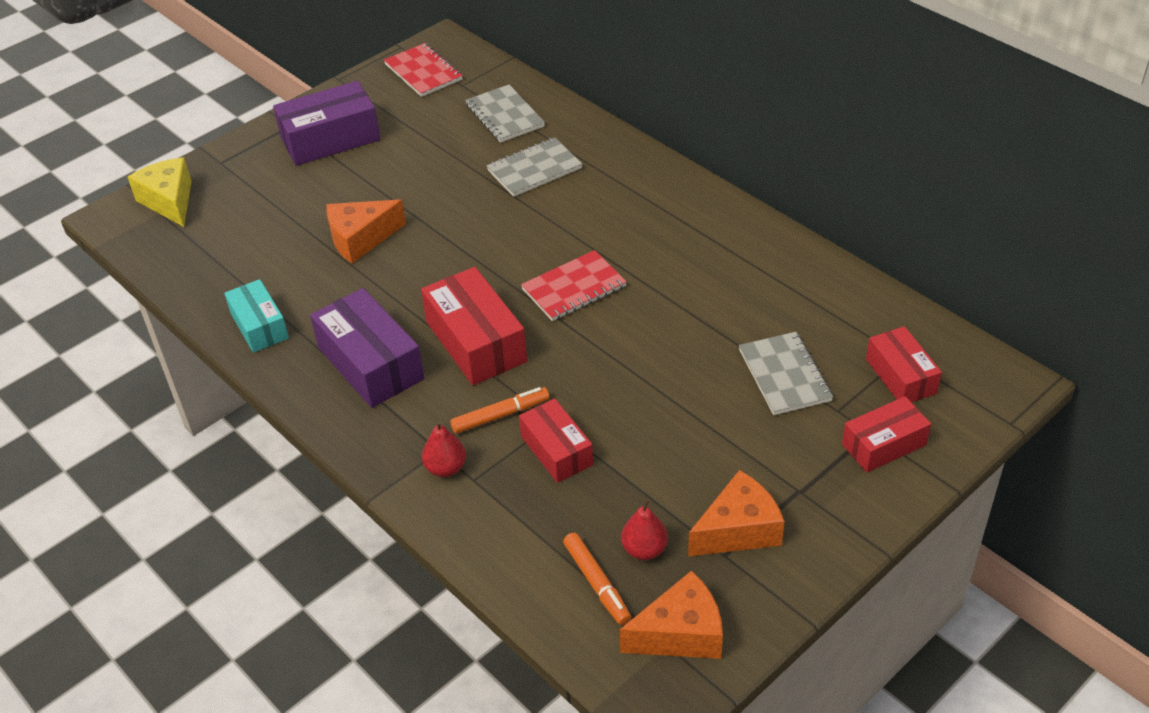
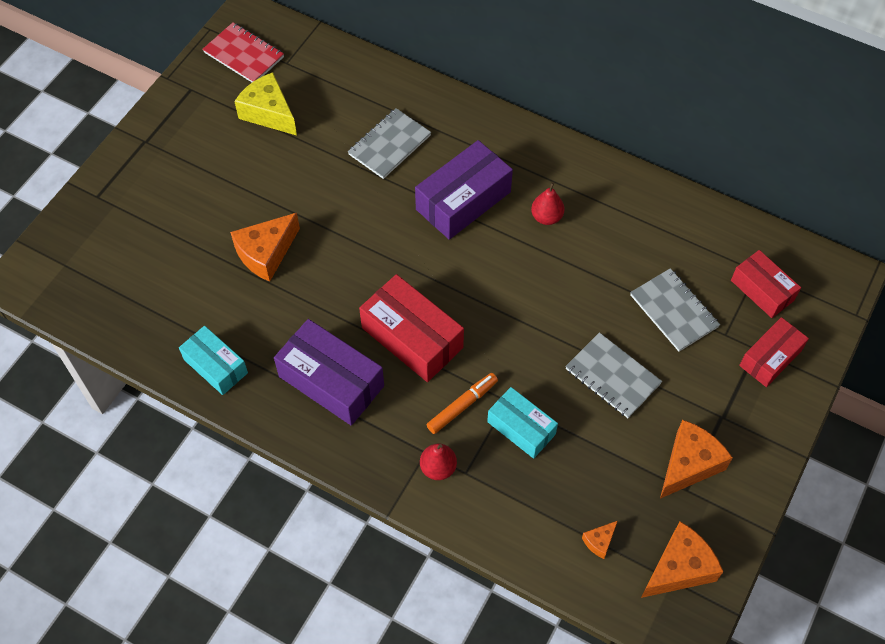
camera: 20 degrees left, 15 degrees up
yellow cheese [128,157,192,227] -> yellow cheese moved to [234,72,297,135]
purple box [273,81,381,166] -> purple box moved to [415,140,513,240]
grey notebook [465,84,545,143] -> grey notebook moved to [565,332,662,418]
red box [519,398,593,483] -> turquoise box [487,387,558,459]
red notebook [521,250,627,321] -> none
orange marker [563,533,631,625] -> orange cheese [582,521,618,559]
red pear [621,498,668,560] -> red pear moved to [531,182,565,225]

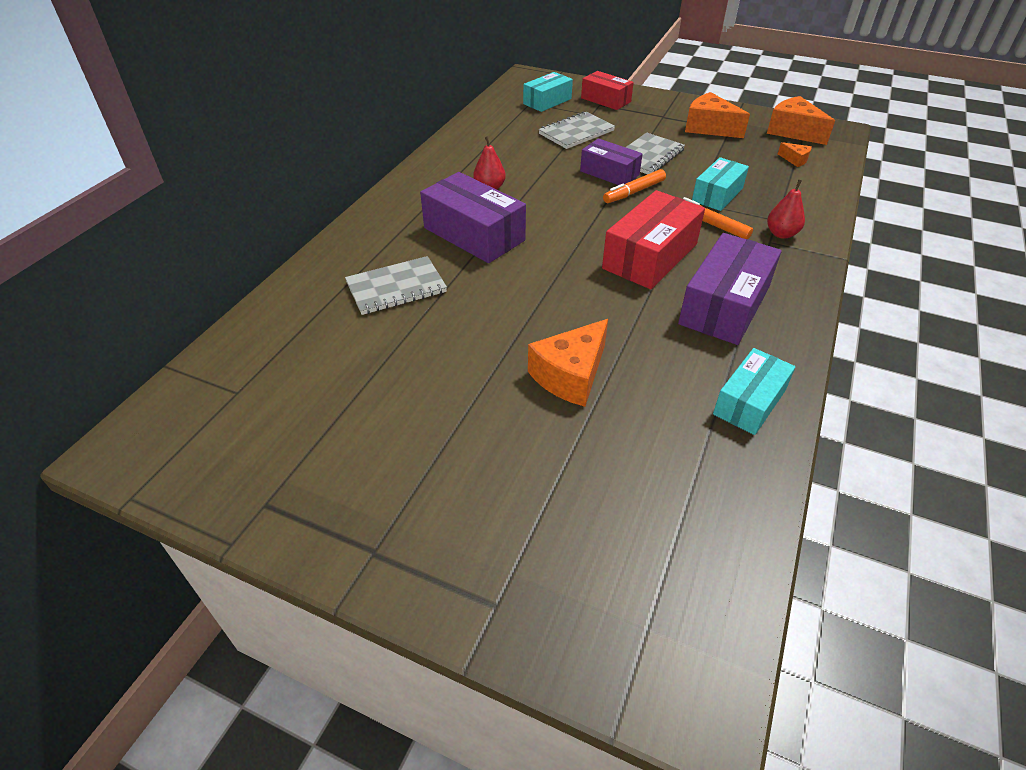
camera: 95 degrees left, 15 degrees down
red notebook [202,23,284,82] -> none
orange cheese [230,213,300,282] -> orange cheese turned 90 degrees clockwise [528,319,608,407]
yellow cheese [234,72,297,135] -> none
grey notebook [348,108,431,179] -> grey notebook turned 60 degrees counterclockwise [345,256,447,315]
red box [731,250,801,318] -> turquoise box [523,72,573,112]
none -> purple box [580,139,643,185]
none -> orange marker [603,169,666,203]

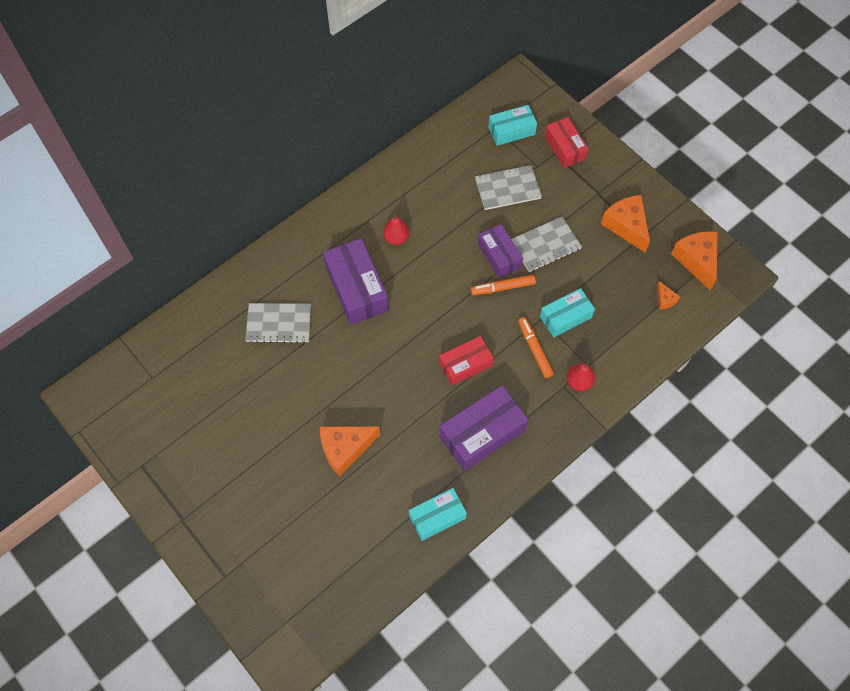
camera: 25 degrees right, 20 degrees up
red box [602,190,705,289] -> red box [439,336,494,386], size x0.64

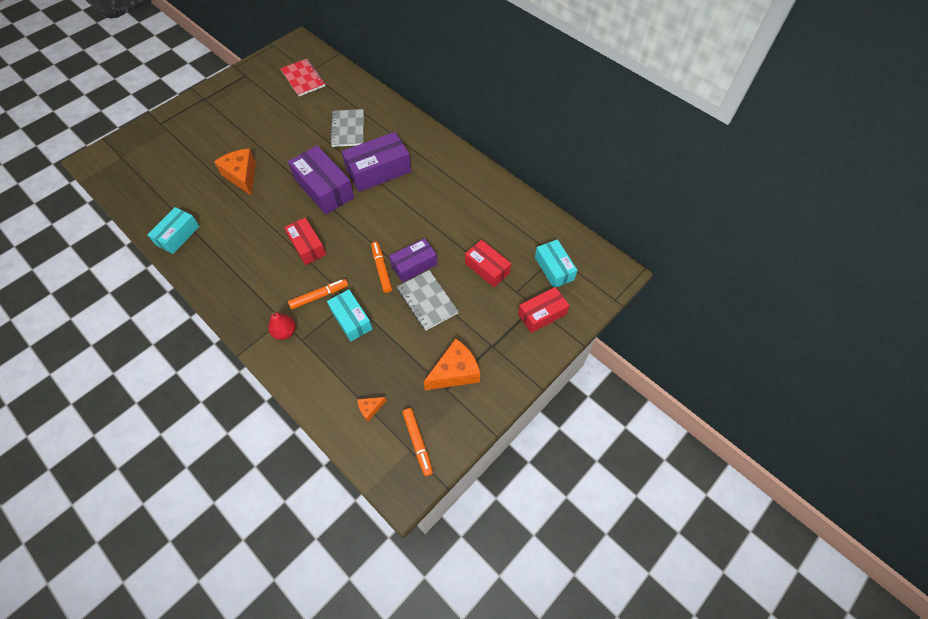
camera: 85 degrees right, 5 degrees down
red pear [383,213,409,245] -> none
turquoise box [409,488,467,541] -> turquoise box turned 60 degrees clockwise [147,207,199,254]
purple box [439,385,529,471] -> purple box moved to [288,146,354,214]
grey notebook [475,165,542,210] -> red box [465,240,511,287]
orange cheese [671,231,718,290] -> orange marker [402,408,433,476]
none -> red notebook [280,59,325,96]

